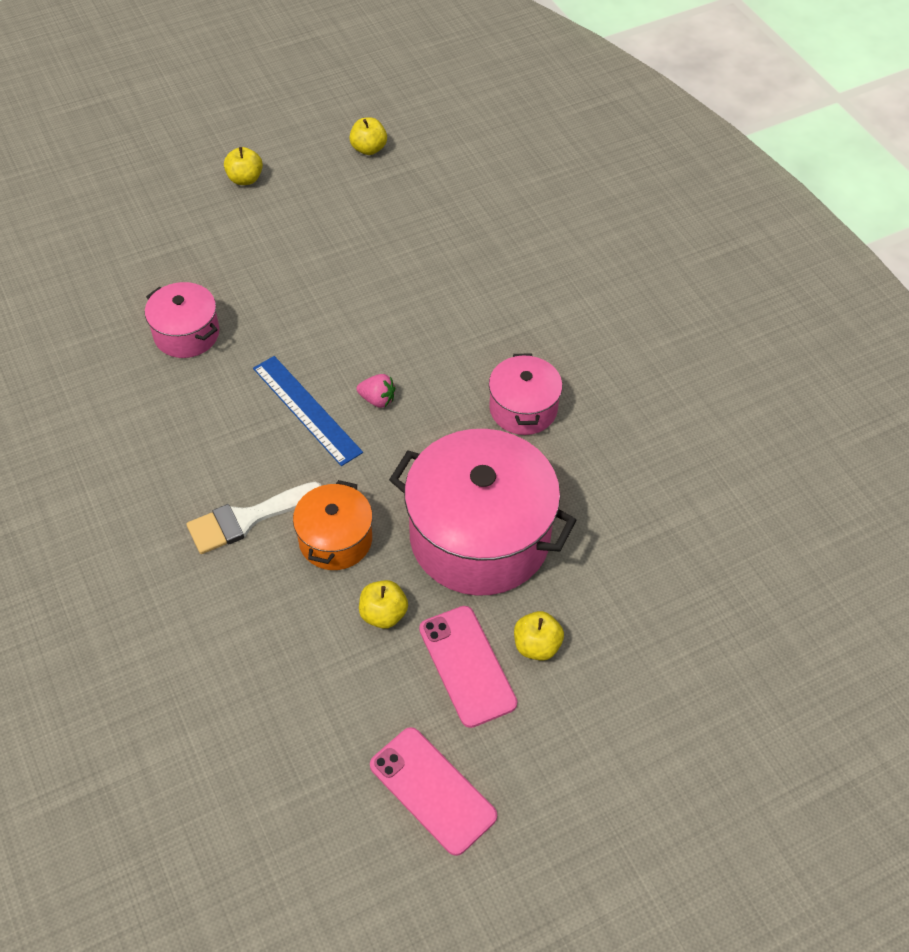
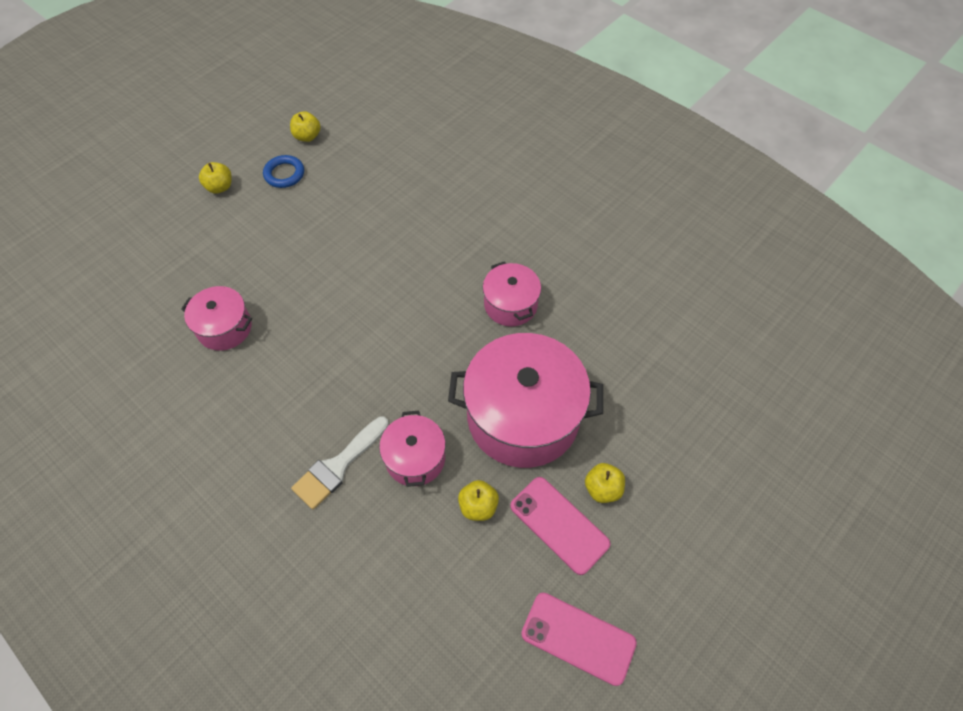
camera: 20 degrees left, 5 degrees up
blue ruler [253,356,363,466] -> none
orange pot [293,480,373,570] -> pink pot [379,411,446,487]
pink strawberry [357,374,395,408] -> none
none -> blue ring [263,155,304,188]

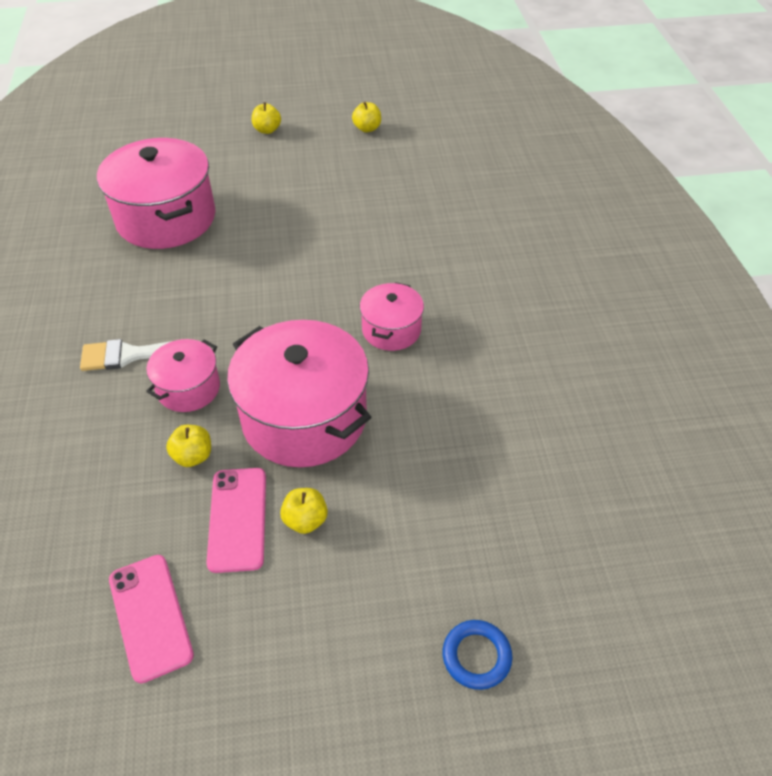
camera: 40 degrees right, 10 degrees down
pink pot [181,286,252,351] -> pink pot [97,138,216,249], size x1.92
blue ring [263,155,304,188] -> blue ring moved to [443,620,512,690]

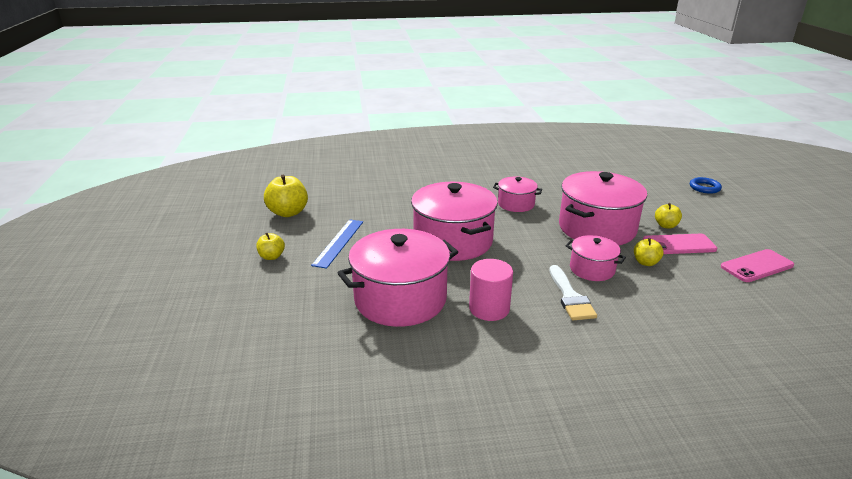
camera: 90 degrees left, 20 degrees down
yellow apple [352,102,381,132] -> yellow apple [264,175,308,217], size x1.75
none -> blue ruler [311,219,363,269]
none -> pink pot [411,182,498,261]
none -> pink cylinder [469,259,513,321]

